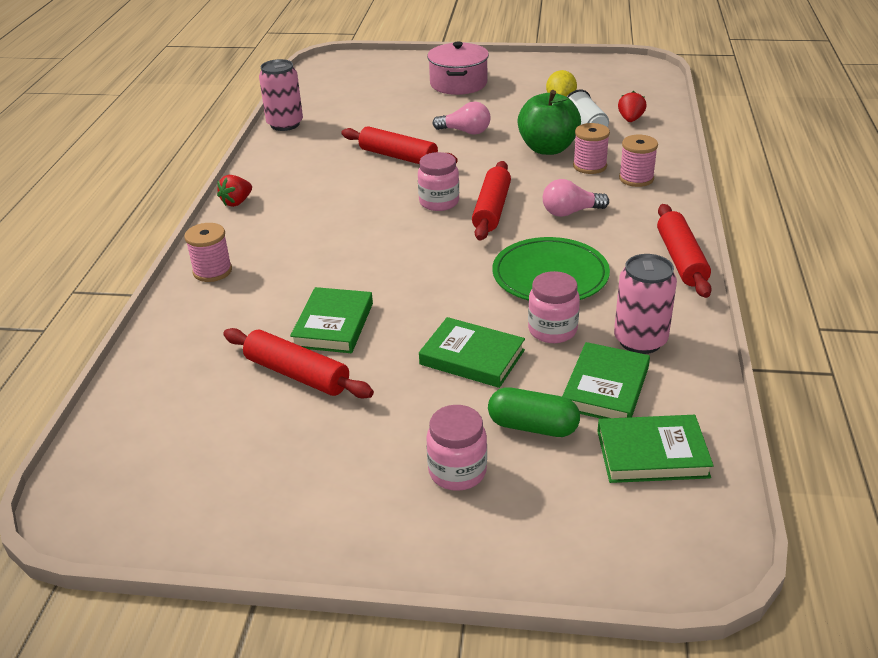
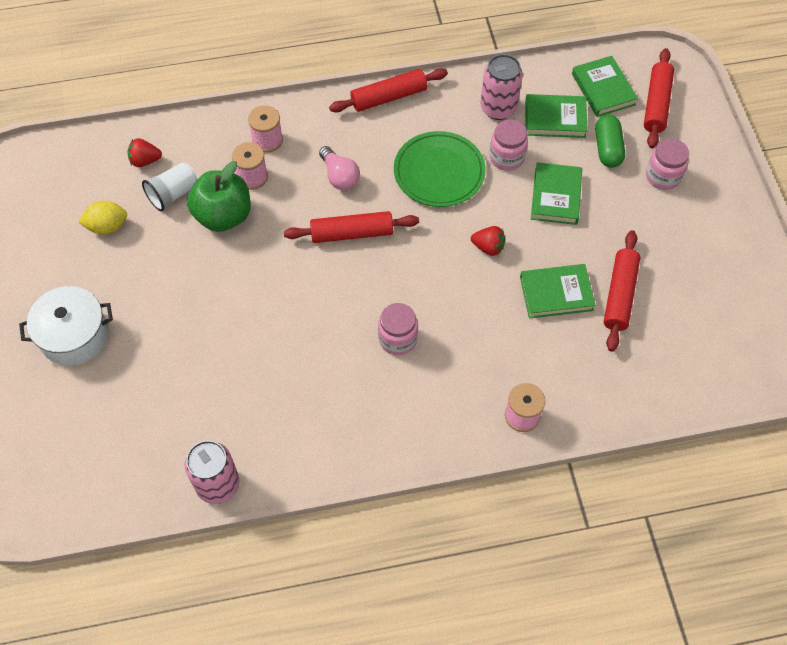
camera: 110 degrees left, 25 degrees up
red strawberry [217,175,252,207] -> red strawberry moved to [471,226,505,256]
red rolling pin [341,126,458,164] -> red rolling pin moved to [644,48,674,149]
pink jar [418,152,459,211] -> pink jar moved to [378,303,418,355]
pink pot [427,42,489,95] -> white pot [19,286,113,366]
pink light bulb [433,101,491,135] -> none

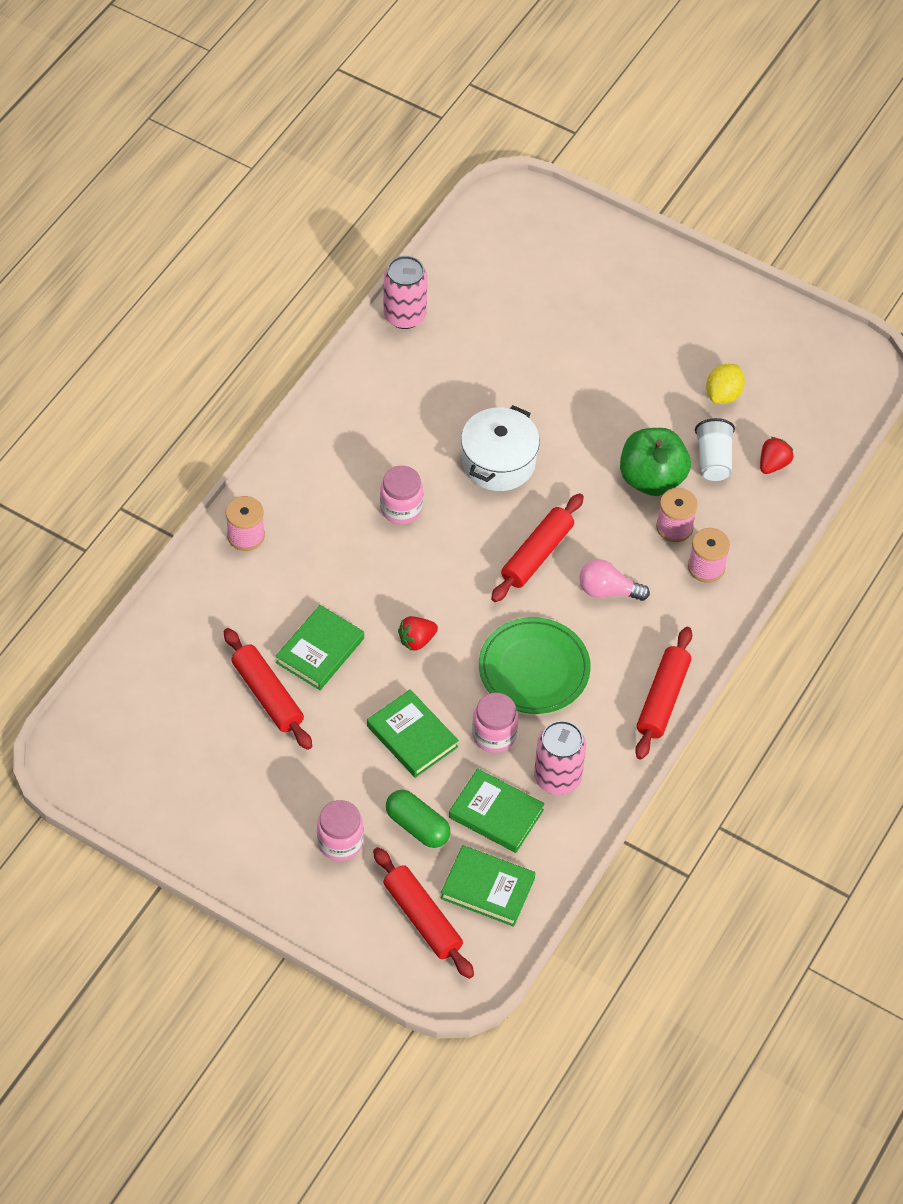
camera: 130 degrees right, 5 degrees down
white pot [19,286,113,366] -> white pot moved to [461,405,540,491]
green book [525,94,588,138] -> green book turned 75 degrees clockwise [449,768,545,853]

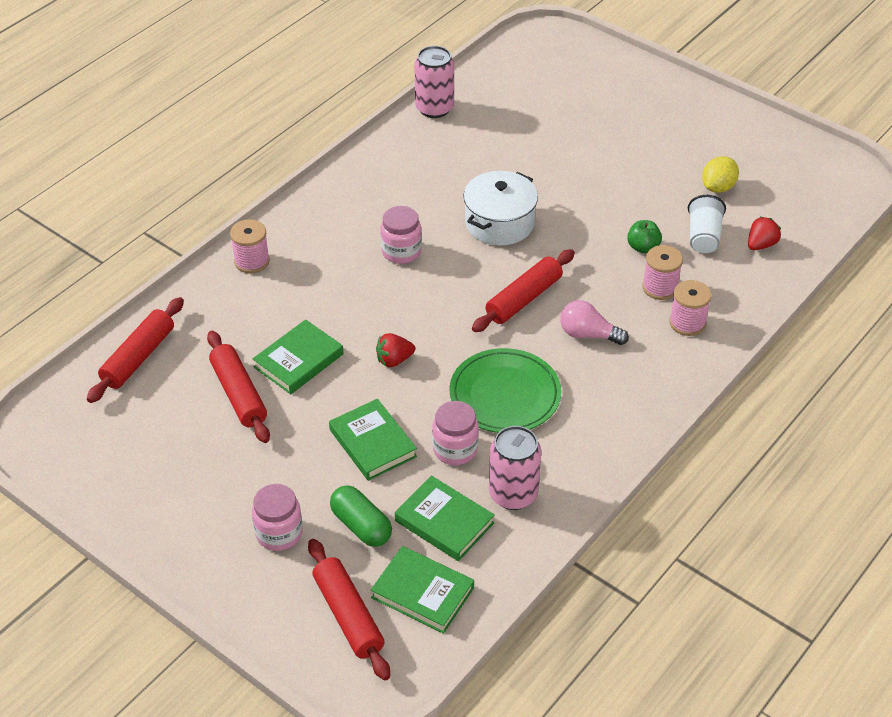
camera: 10 degrees right, 10 degrees down
green apple [620,428,691,496] -> green apple [627,220,662,253], size x0.51
red rolling pin [635,627,692,760] -> red rolling pin moved to [87,297,184,403]

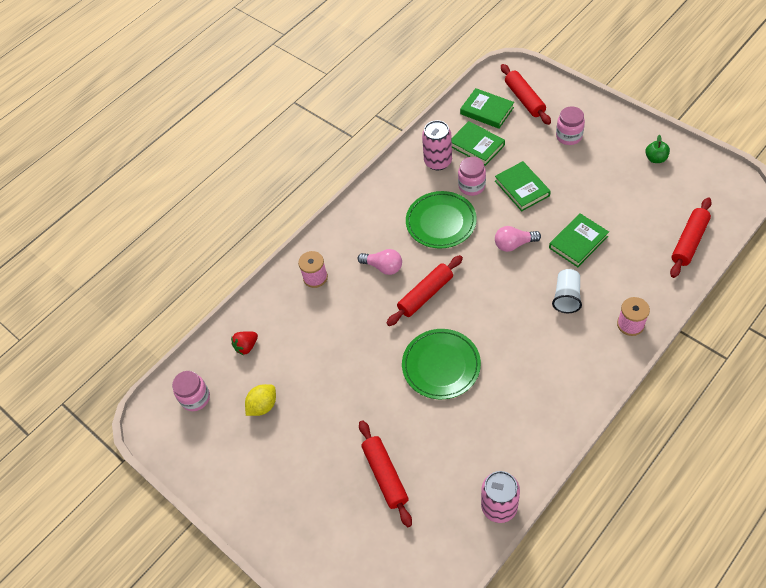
camera: 170 degrees left, 10 degrees up
red rolling pin [207,331,270,443] -> red rolling pin moved to [359,420,412,527]
green capsule [330,485,392,547] -> none
red strawberry [376,333,415,367] -> pink light bulb [495,226,541,252]
pink jar [381,206,422,264] -> pink jar moved to [172,371,210,411]
white pot [463,171,538,246] -> green plate [402,329,481,399]
green apple [627,220,662,253] -> green apple moved to [645,135,670,163]
pink spool [642,245,683,300] -> none
white cup [688,195,726,253] -> white cup moved to [552,269,582,313]

